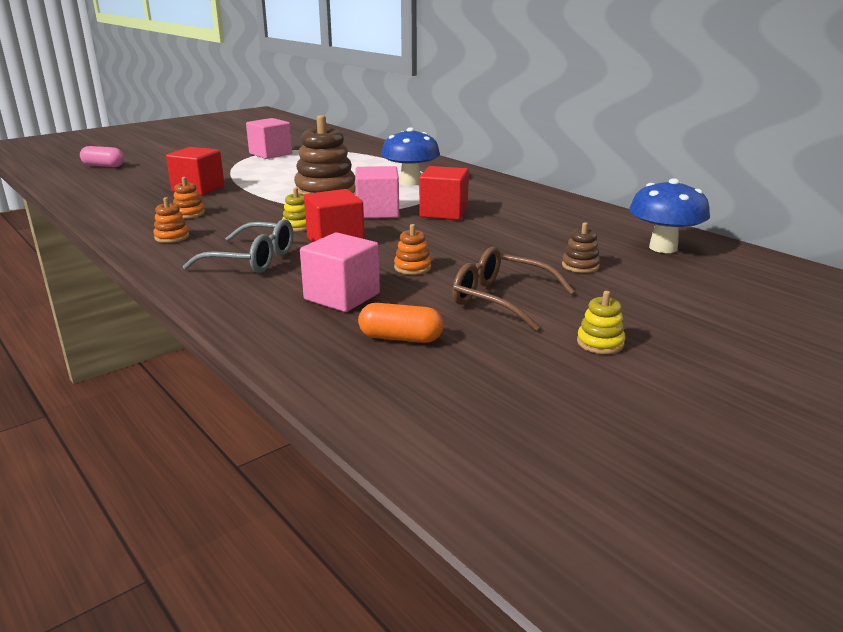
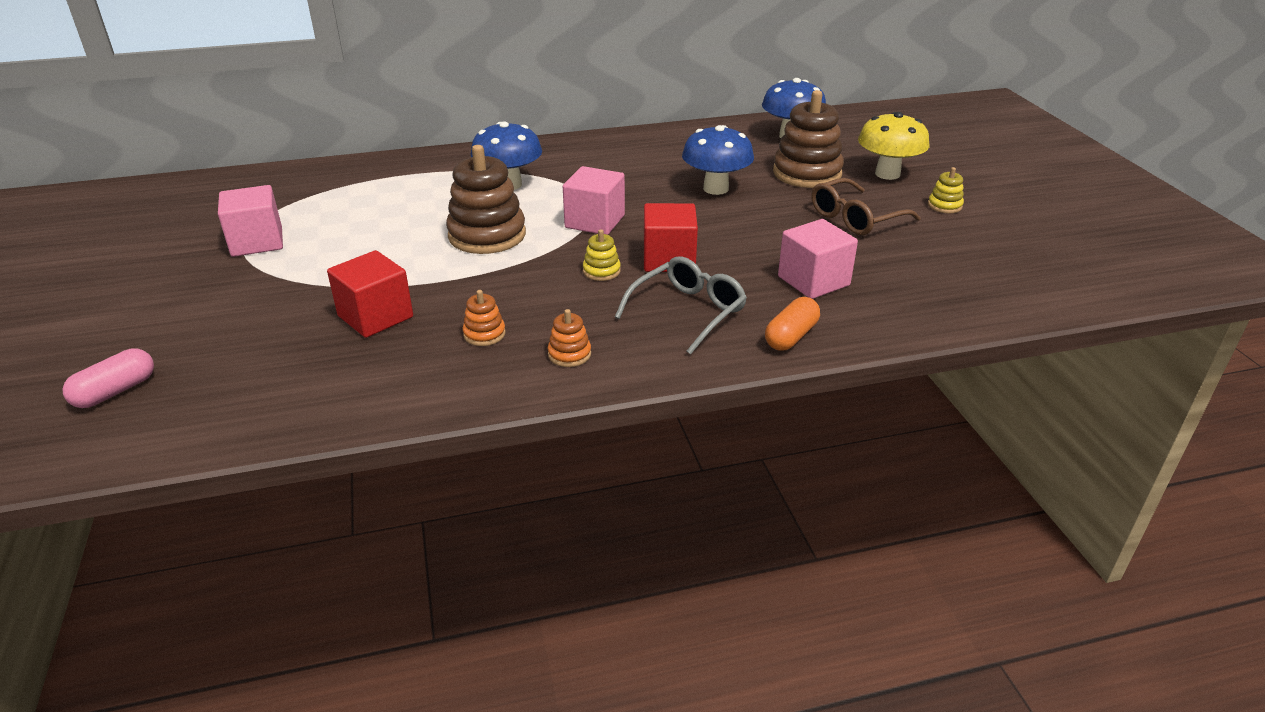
camera: 65 degrees left, 10 degrees up
orange capsule [358,303,443,343] -> orange capsule moved to [765,297,820,351]
orange stacking toy [394,224,431,275] -> none
red cube [419,166,469,220] -> none
brown stacking toy [562,222,600,273] -> brown stacking toy [773,90,844,188], size x2.18
none -> blue mushroom [682,125,754,195]
none -> yellow mushroom [858,112,929,180]

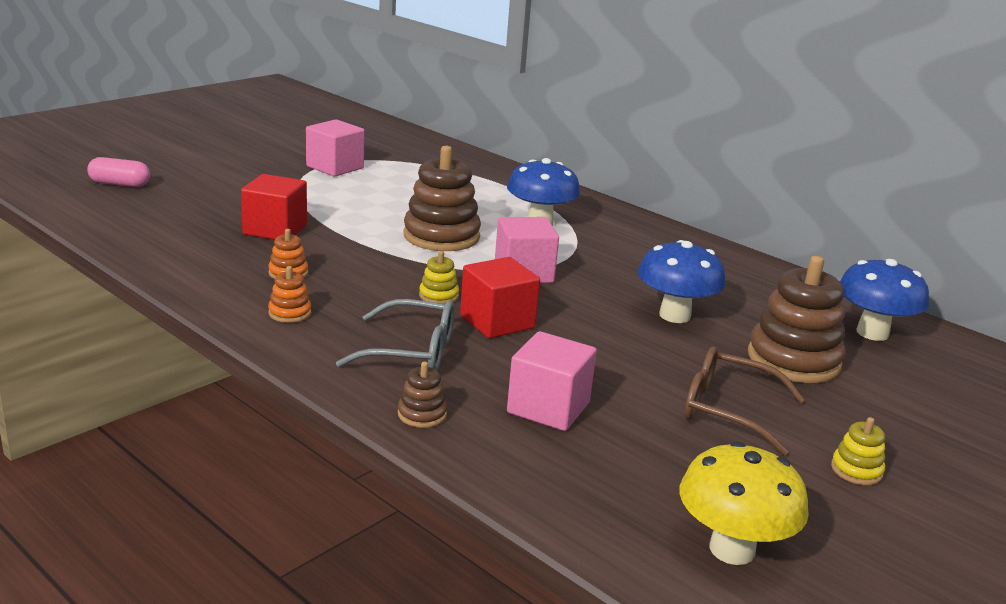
camera: 55 degrees right, 10 degrees down
orange capsule [765,297,820,351] -> brown stacking toy [398,362,447,428]
yellow mushroom [858,112,929,180] -> yellow mushroom moved to [680,441,809,565]

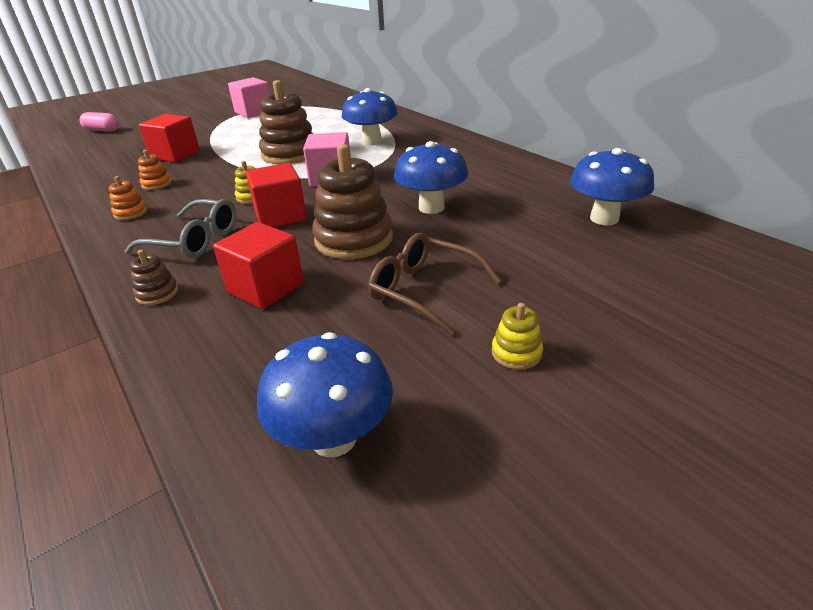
camera: 15 degrees right, 10 degrees up
pink cube [507,331,597,431] -> red cube [213,222,304,309]
yellow mushroom [680,441,809,565] -> blue mushroom [257,332,393,457]
brown stacking toy [748,256,845,383] -> brown stacking toy moved to [312,144,393,259]

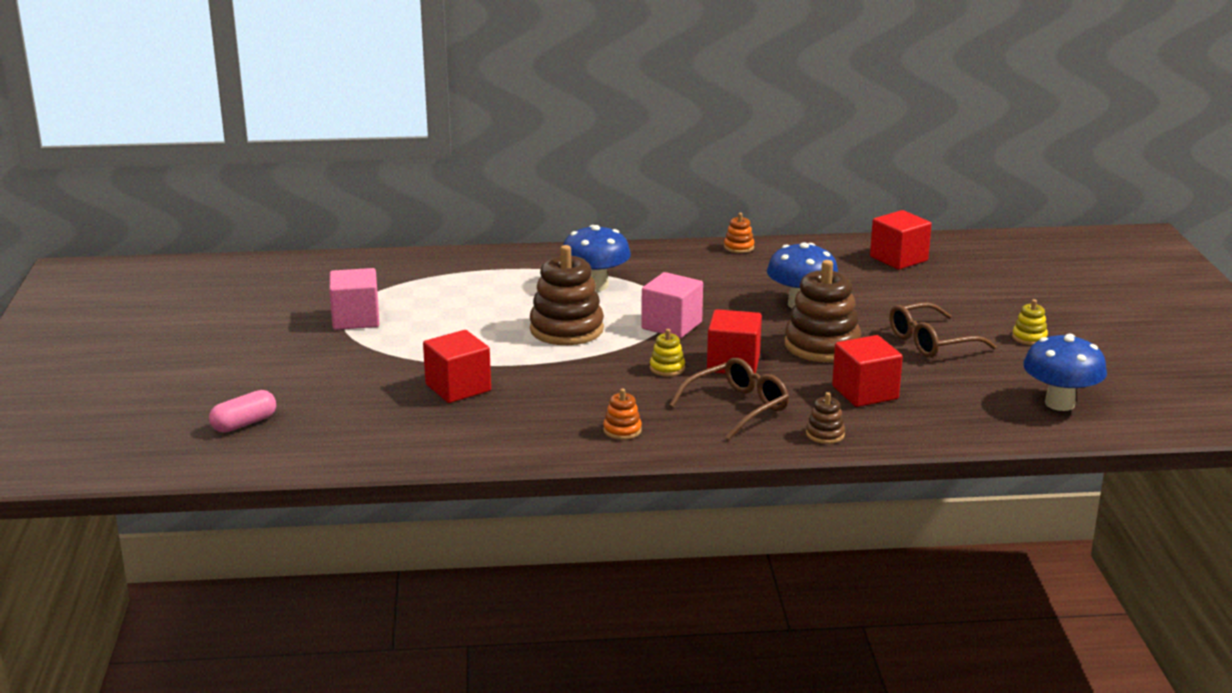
camera: 60 degrees left, 10 degrees down
grey glasses [125,199,236,258] -> brown glasses [669,358,789,440]
orange stacking toy [138,150,172,190] -> orange stacking toy moved to [724,213,754,253]
blue mushroom [570,148,654,225] -> red cube [870,210,932,270]

